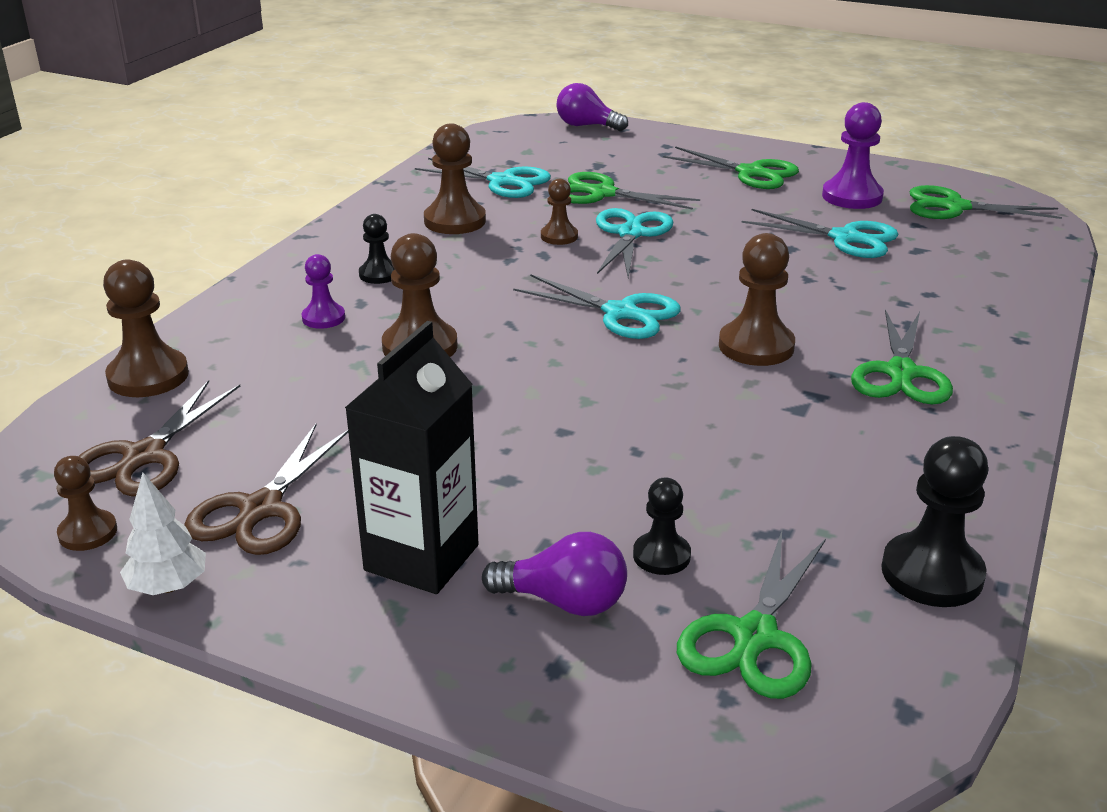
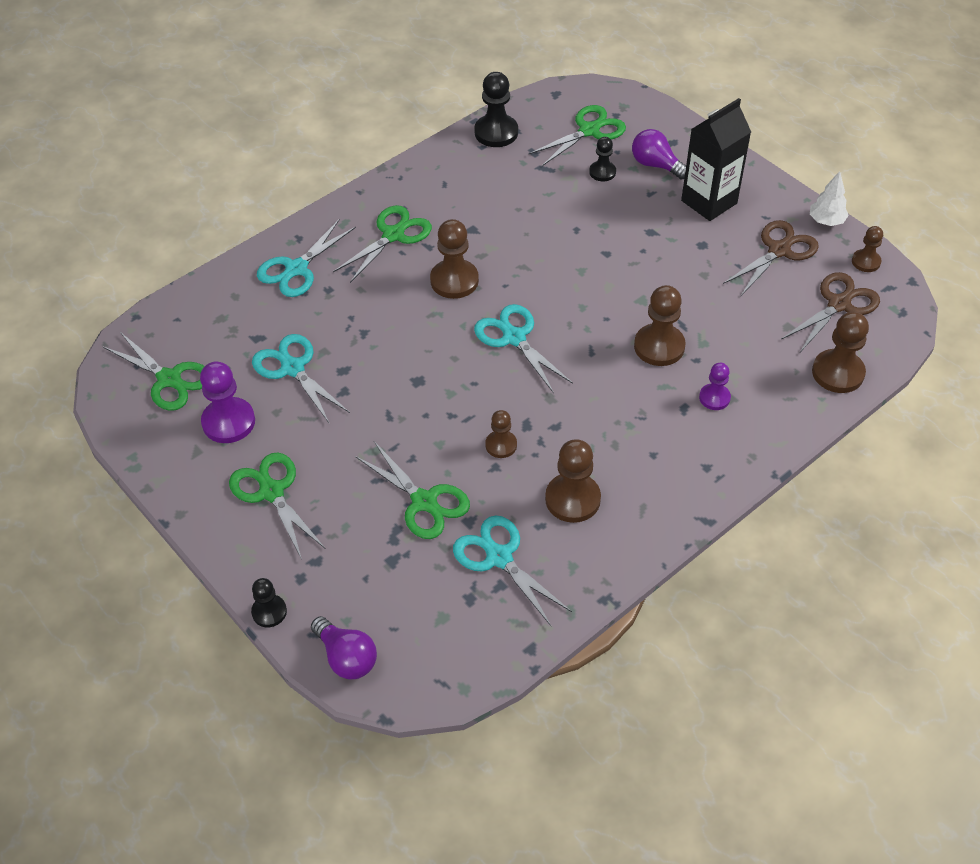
camera: 155 degrees left, 20 degrees up
black pawn [359,214,395,284] -> black pawn moved to [251,578,287,627]
turquoise scissors [596,208,673,278] -> turquoise scissors moved to [257,219,356,297]

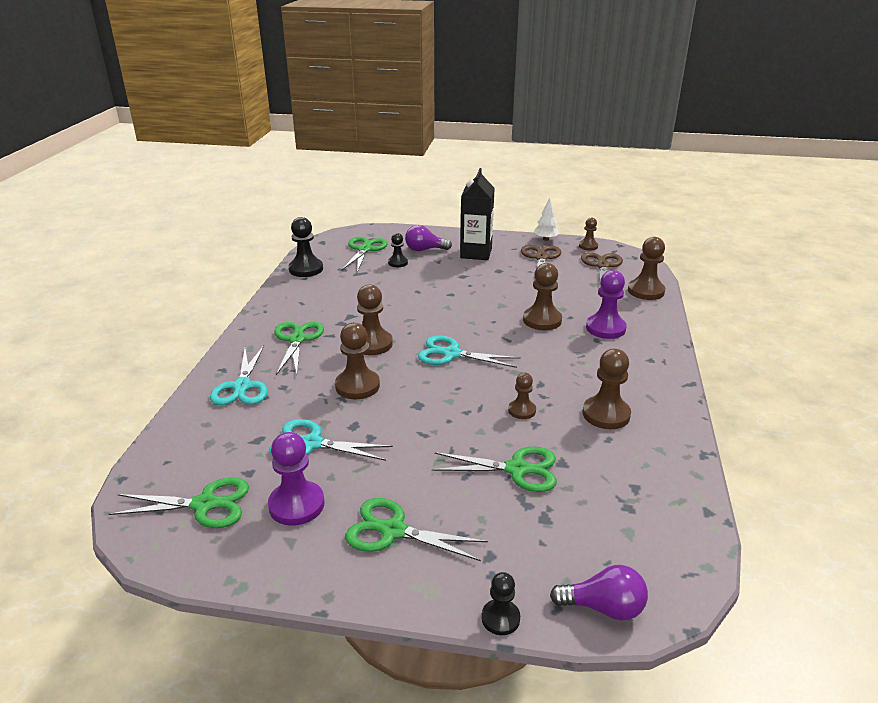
camera: 40 degrees left, 20 degrees down
turquoise scissors [453,515,572,626] -> none
purple pawn [699,363,731,410] -> purple pawn [586,270,627,339], size x1.69
none -> brown pawn [335,323,380,399]

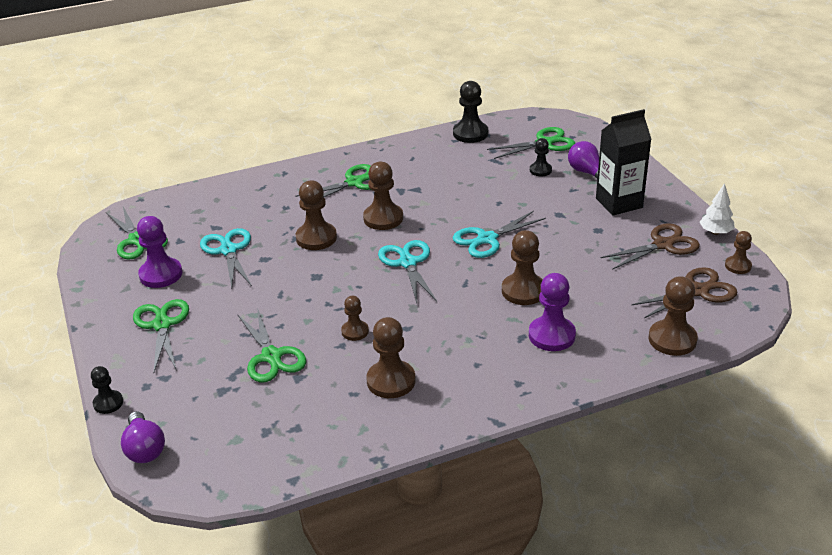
camera: 60 degrees right, 5 degrees up
turquoise scissors [210,345,268,405] -> turquoise scissors moved to [453,211,546,258]

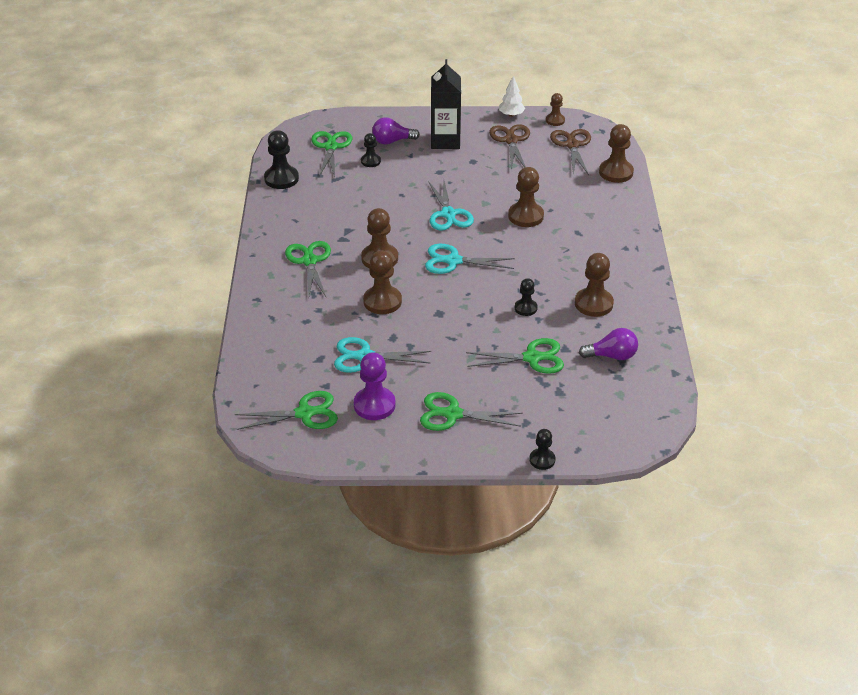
camera: 70 degrees left, 5 degrees up
purple light bulb [121,411,165,463] -> purple light bulb moved to [579,328,638,360]
brown pawn [341,296,369,341] -> black pawn [515,278,538,316]
purple pawn [529,273,576,351] -> none

